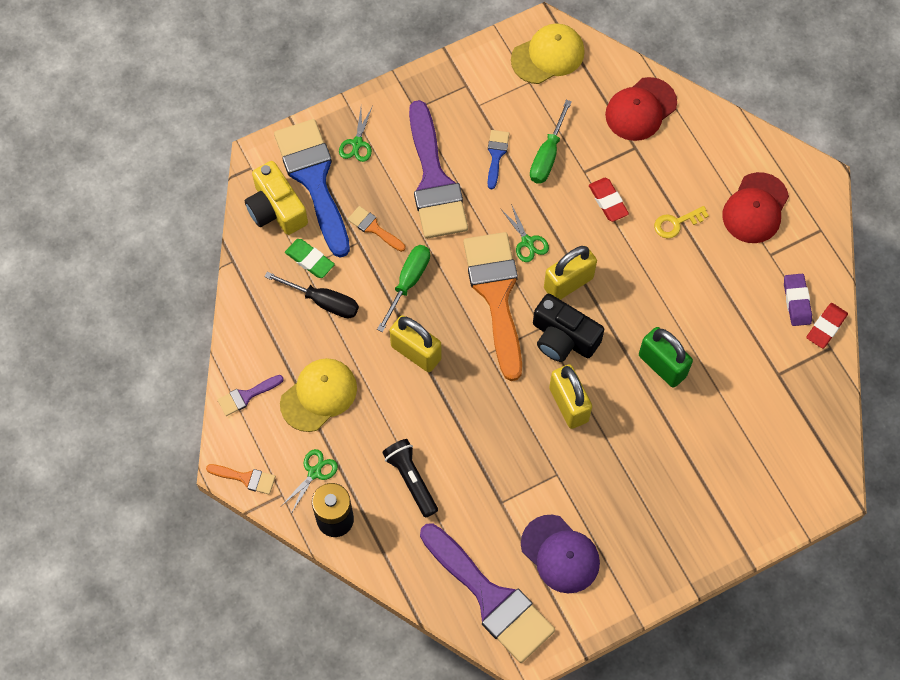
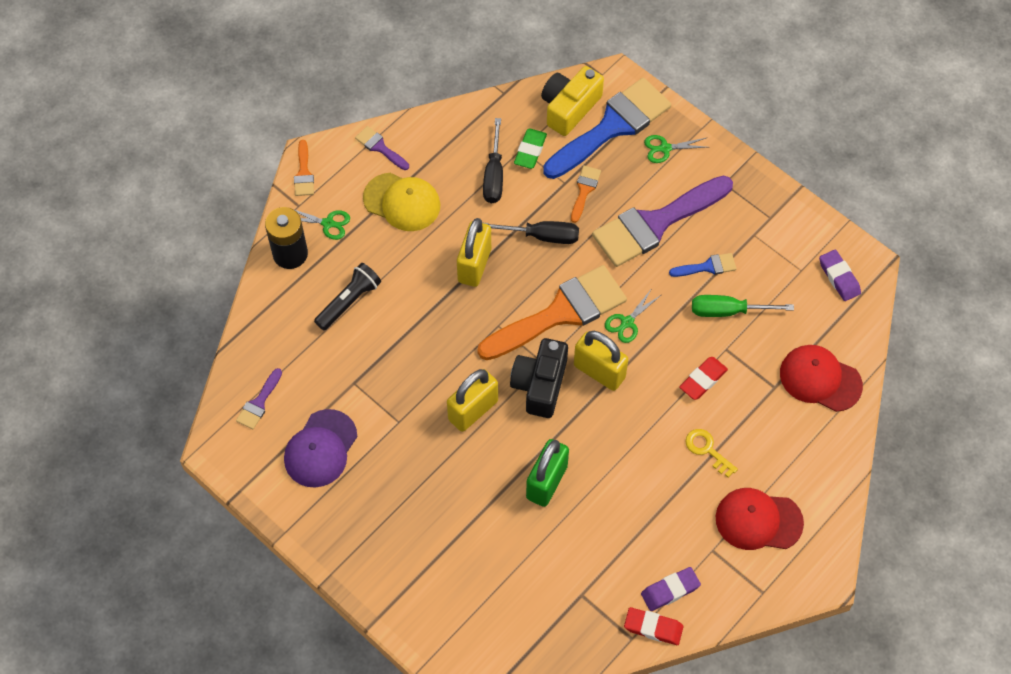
camera: 70 degrees right, 5 degrees down
green screwdriver [377,245,430,332] -> black screwdriver [484,221,579,244]
purple brush [420,523,555,663] -> purple brush [236,368,282,430], size x0.43
yellow cap [511,23,585,84] -> purple eraser [819,249,861,301]

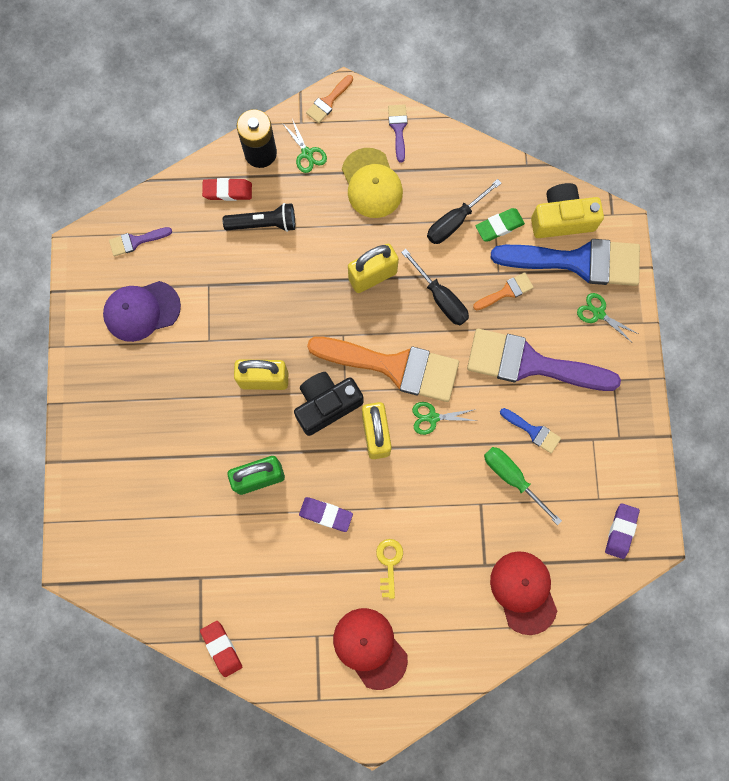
camera: 45 degrees right, 15 degrees up
purple eraser [641,567,701,611] -> purple eraser moved to [299,497,353,532]
red eraser [679,357,728,400] -> red eraser moved to [202,178,252,201]

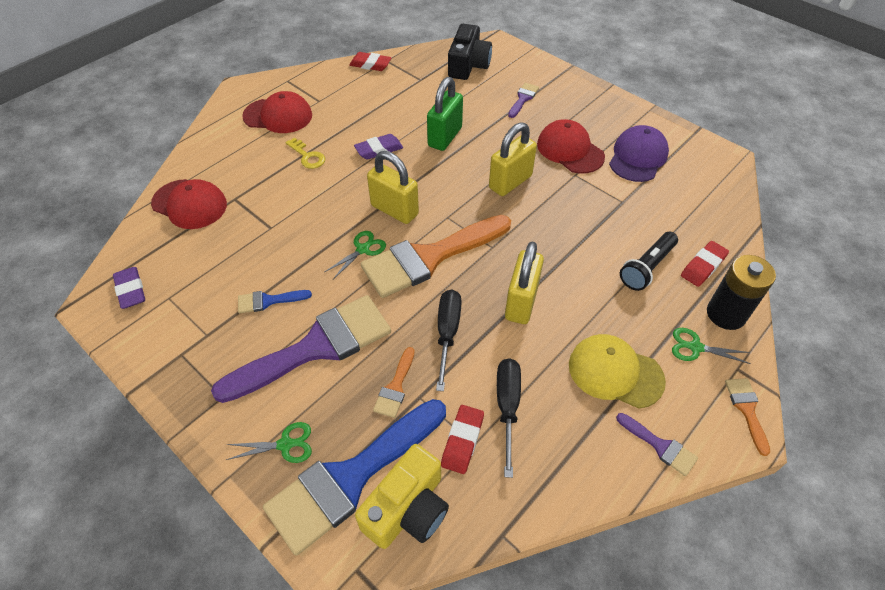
camera: 135 degrees right, 25 degrees down
purple brush [109,227,172,256] -> purple brush moved to [508,83,539,118]
black camera [294,372,363,436] -> black camera moved to [448,24,492,80]
black screwdriver [401,249,469,325] -> black screwdriver turned 90 degrees clockwise [436,289,462,391]
green eraser [476,208,525,241] -> red eraser [441,405,484,474]
green screwdriver [484,447,562,525] -> none
none -> red cap [537,119,605,173]

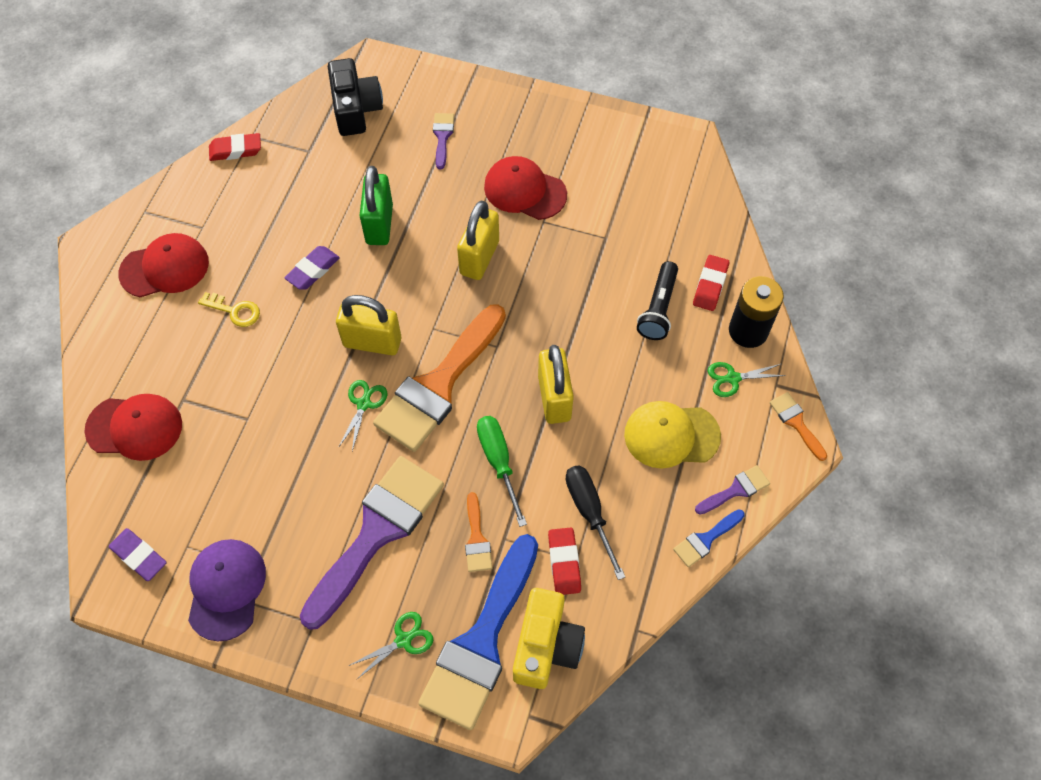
camera: 25 degrees left, 10 degrees up
blue brush [238,290,312,313] -> blue brush moved to [673,509,745,567]
black screwdriver [436,289,462,391] -> green screwdriver [477,416,527,527]
purple cap [609,125,669,182] -> purple cap moved to [188,539,266,641]
purple brush [616,413,698,476] -> purple brush turned 45 degrees counterclockwise [695,465,770,515]

